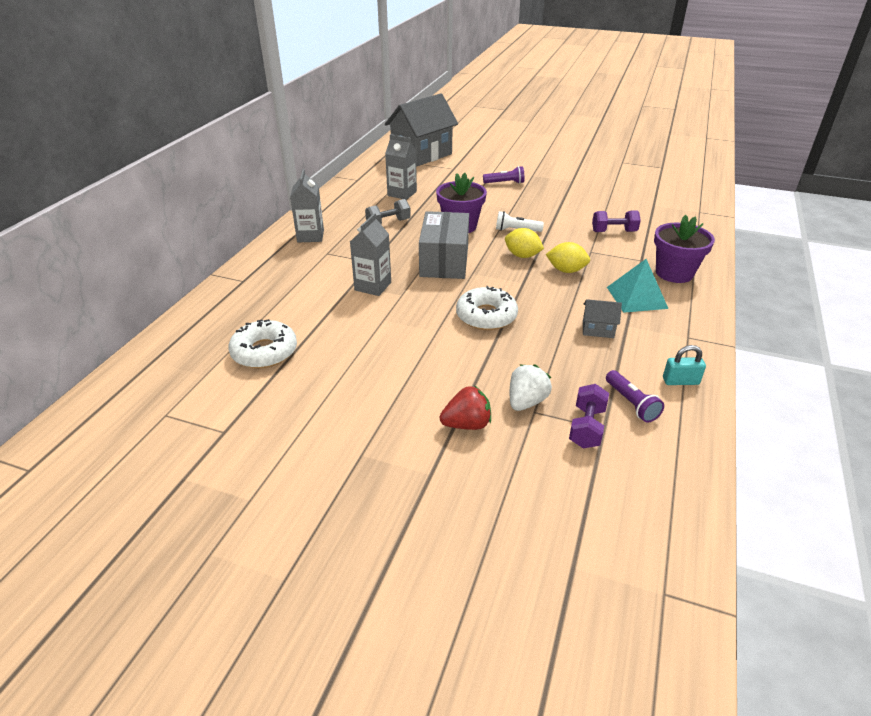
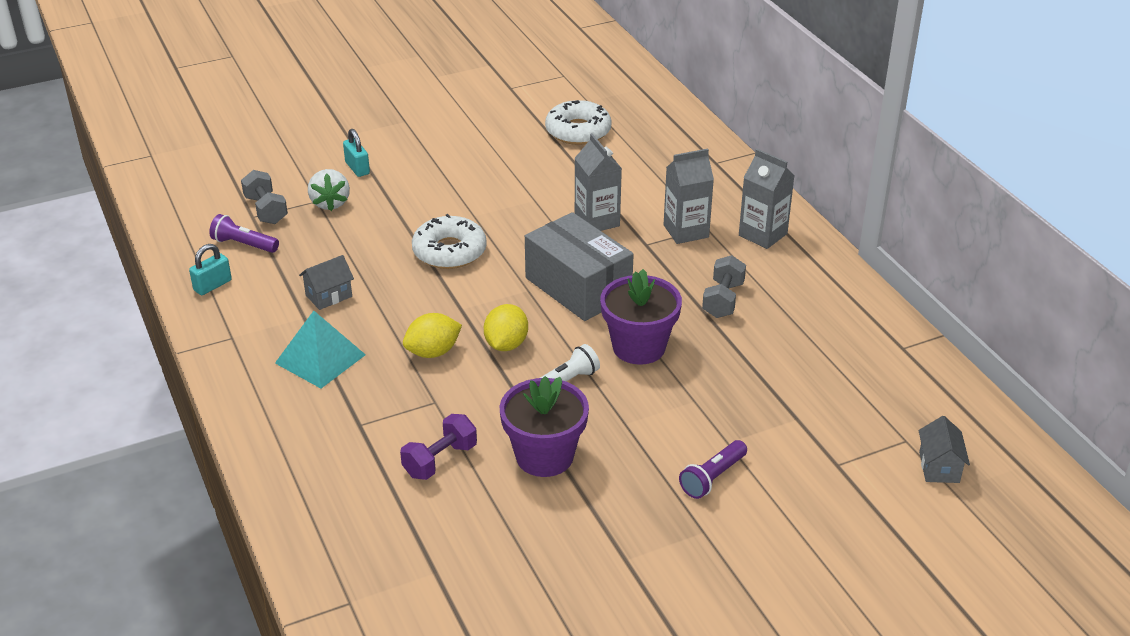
camera: 135 degrees right, 0 degrees up
grey house [385,93,458,167] -> grey house [919,416,970,483], size x0.40
grey carton [385,134,417,200] -> grey carton moved to [664,149,714,244]
red strawberry [440,386,491,430] -> turquoise padlock [343,129,370,177]
yellow lemon [505,228,544,258] -> yellow lemon turned 60 degrees counterclockwise [484,304,528,351]
purple dumbbell [569,384,609,448] -> grey dumbbell [241,170,288,224]
purple flower pot [654,215,715,283] -> purple flower pot moved to [500,376,589,477]

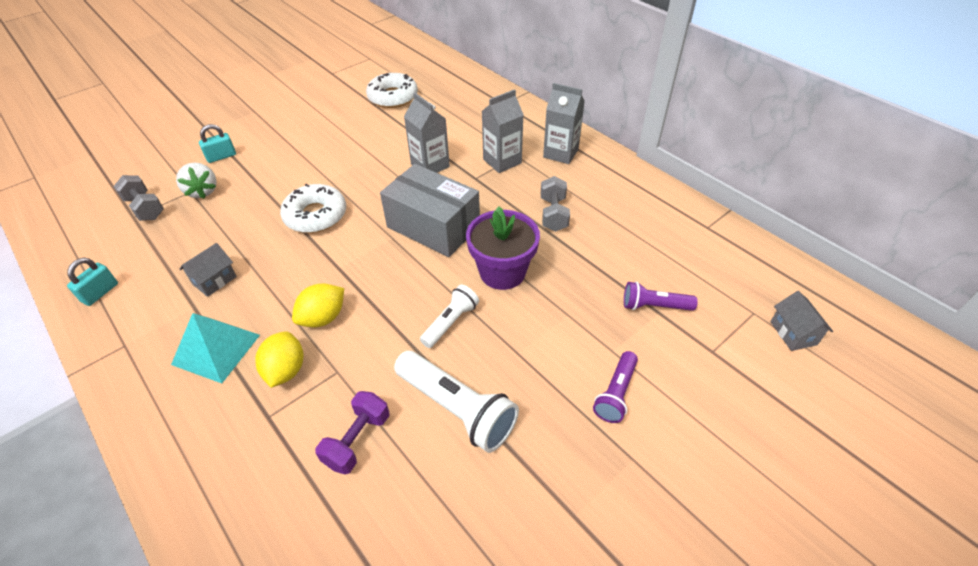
camera: 15 degrees left, 10 degrees up
purple flashlight [209,214,279,253] -> purple flashlight moved to [624,282,698,311]
turquoise padlock [343,129,370,177] -> turquoise padlock turned 75 degrees counterclockwise [199,124,236,163]
yellow lemon [484,304,528,351] -> yellow lemon moved to [255,331,303,388]
purple flower pot [500,376,589,477] -> white flashlight [394,351,519,453]

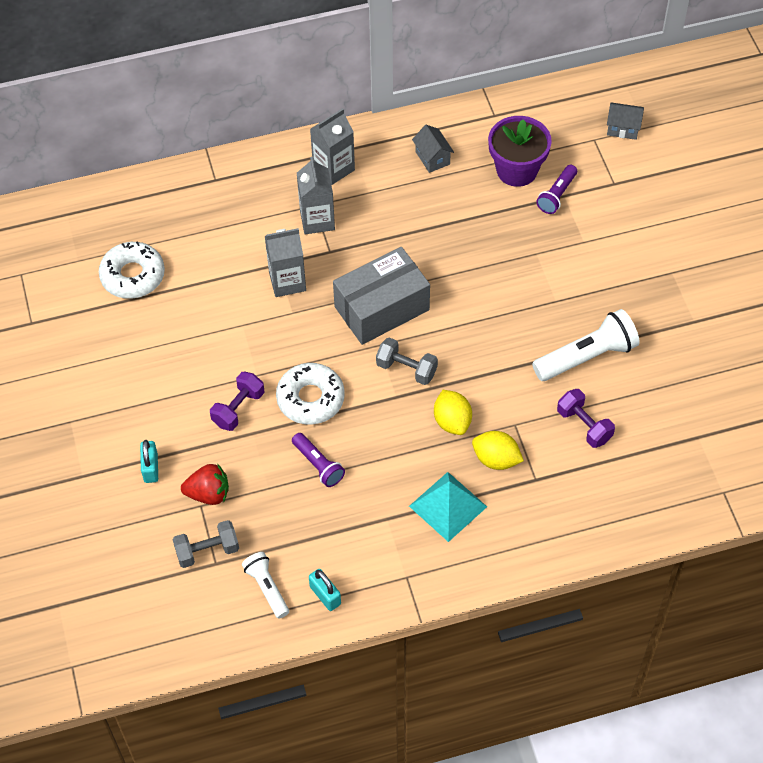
camera: 65 degrees left, 10 degrees up
white strawberry [176,163,217,199] -> red strawberry [181,464,229,505]
grey house [180,243,237,297] -> grey house moved to [412,125,454,173]
white flashlight [420,285,479,348] -> white flashlight moved to [242,552,289,619]
purple flower pot [466,206,540,290] -> purple flower pot moved to [488,116,552,187]
grey dumbbell [541,176,570,232] -> grey dumbbell moved to [376,338,438,385]
purple flashlight [593,351,638,423] -> purple flashlight moved to [292,433,345,487]
none -> purple dumbbell [210,372,264,431]

